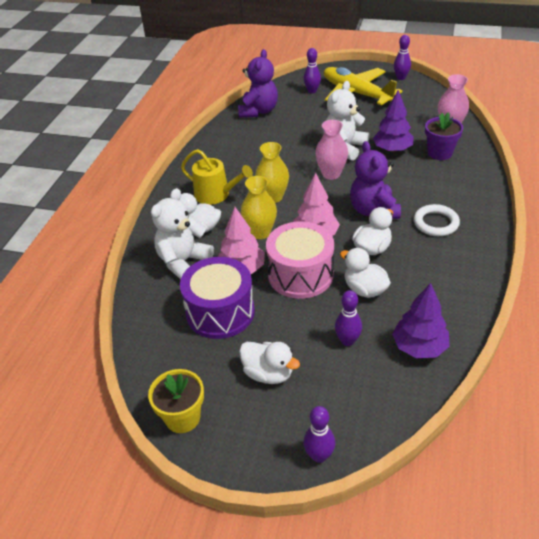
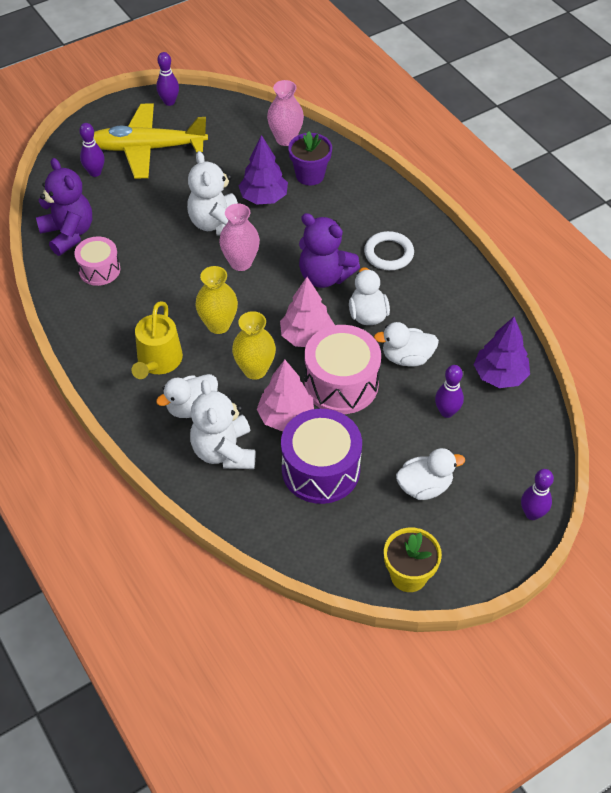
camera: 50 degrees left, 10 degrees up
yellow watering can [181,149,253,205] -> yellow watering can turned 120 degrees clockwise [131,301,183,379]
none -> pink drum [74,237,120,286]

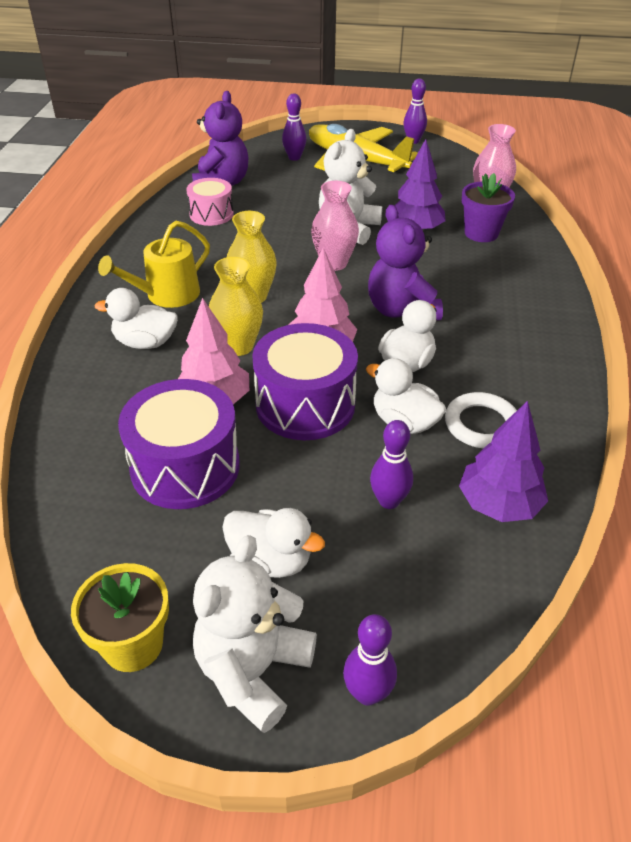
camera: 40 degrees right, 10 degrees down
white teddy bear [190,380,255,469] -> white teddy bear moved to [193,535,317,733]
pink drum [305,325,381,414] -> purple drum [252,323,358,440]
white ring [364,231,414,270] -> white ring moved to [445,392,517,449]

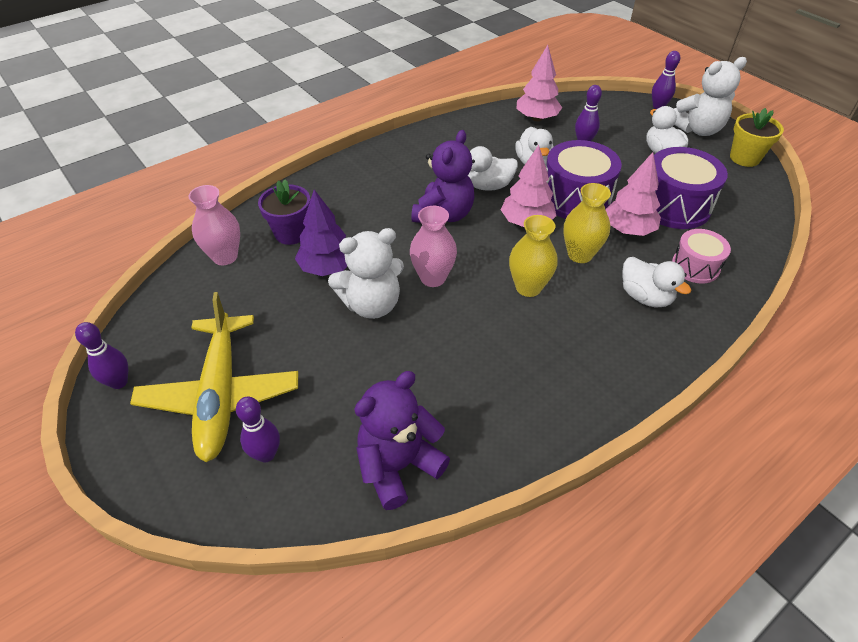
camera: 135 degrees left, 5 degrees up
yellow watering can [98,221,210,308] -> none
pink drum [186,178,234,226] -> pink drum moved to [672,229,731,284]
white ring [445,392,517,449] -> none
purple tree [459,401,548,522] -> pink tree [516,45,562,121]

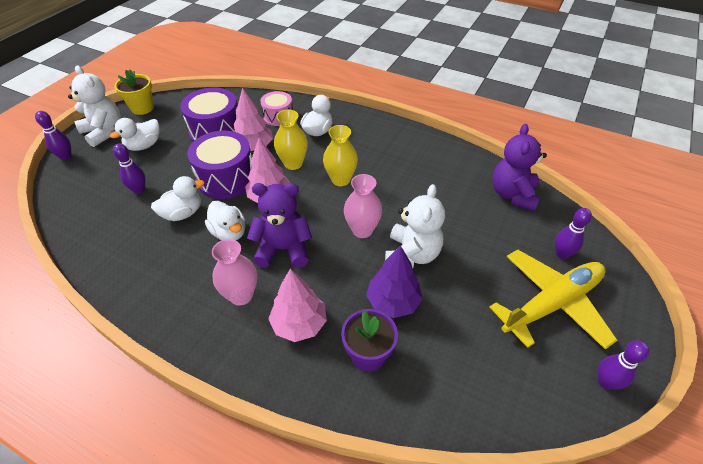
camera: 115 degrees left, 0 degrees up
pink vase [189,185,240,265] -> pink vase moved to [212,239,257,306]
white teddy bear [328,228,404,319] -> white teddy bear turned 60 degrees clockwise [385,184,445,268]
purple teddy bear [354,371,450,510] -> purple teddy bear turned 75 degrees clockwise [492,124,547,211]
pink tree [516,45,562,121] -> pink tree moved to [268,269,327,342]

